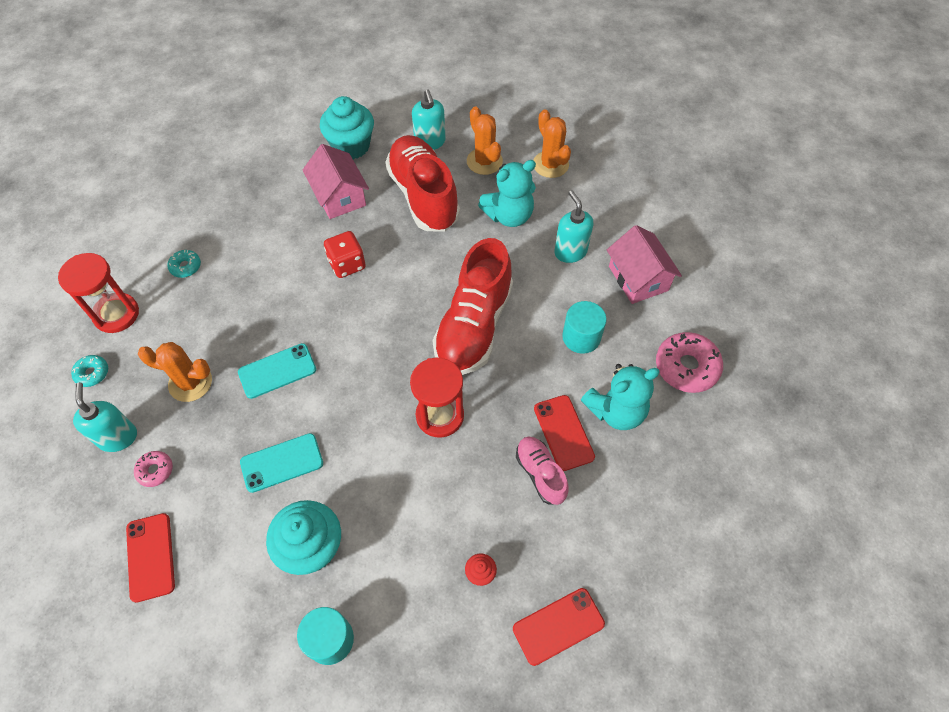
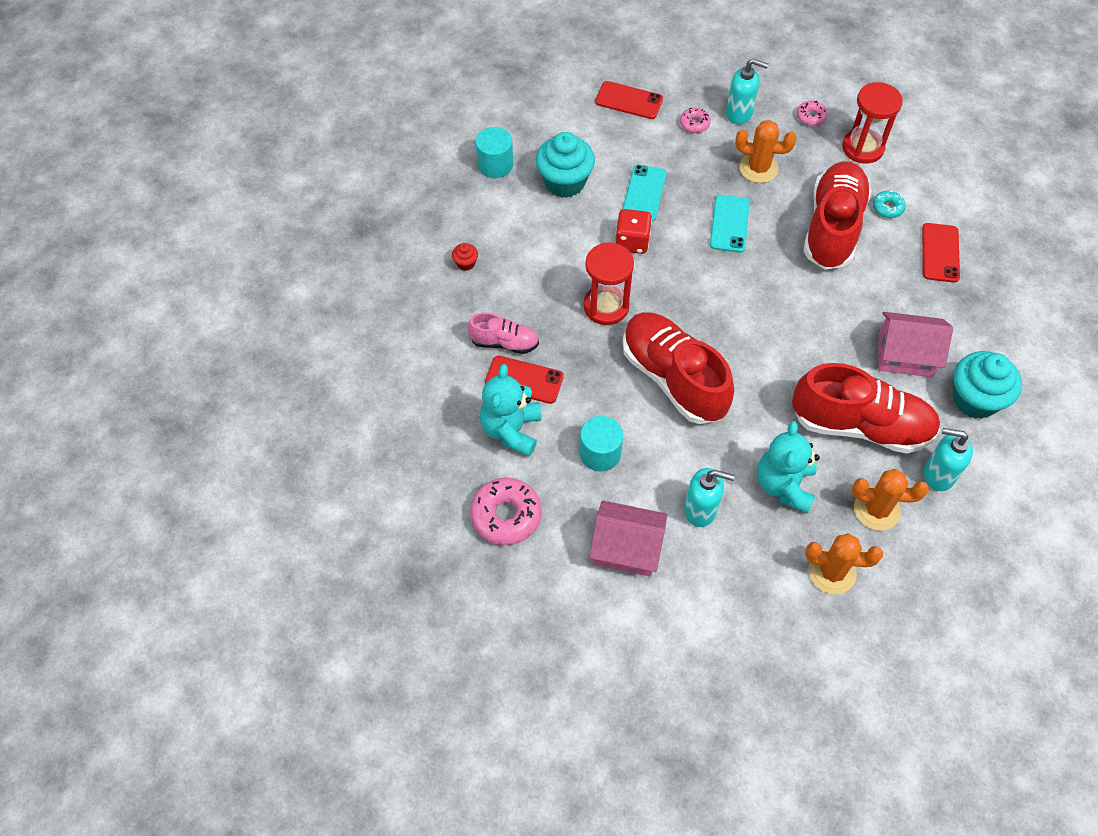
camera: 125 degrees right, 0 degrees up
turquoise donut [71,355,108,387] -> pink donut [796,101,828,126]
orange cactus [138,342,212,402] -> orange cactus turned 60 degrees clockwise [735,120,797,183]
red dice [324,231,366,278] -> red dice moved to [615,209,652,254]
red phone [513,588,605,666] -> red phone moved to [922,223,960,283]
none -> red shoe [803,161,872,270]

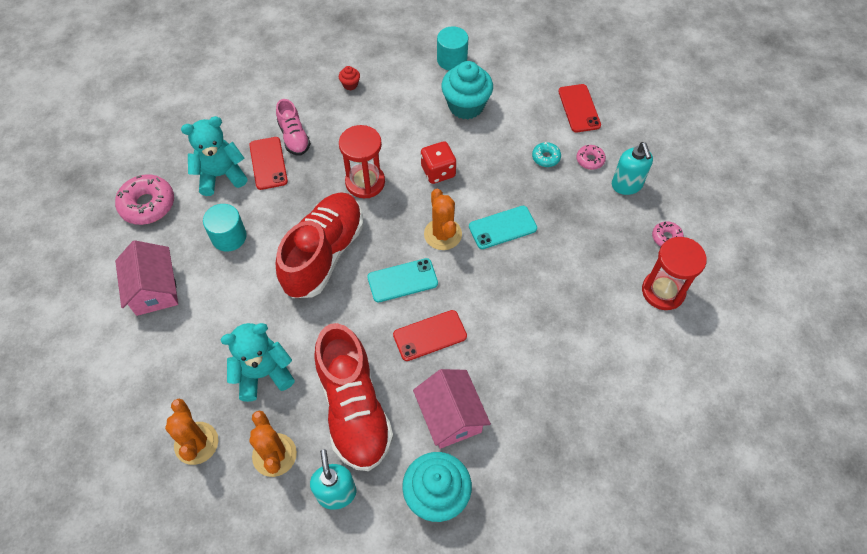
camera: 60 degrees right, 0 degrees up
turquoise phone [622,164,667,221] -> turquoise phone moved to [367,258,438,302]
turquoise soap dispenser [684,468,735,527] -> none
orange cactus [735,120,797,183] -> orange cactus moved to [424,189,462,250]
red shoe [803,161,872,270] -> none
turquoise donut [873,191,906,218] -> turquoise donut moved to [532,142,561,167]
red phone [922,223,960,283] -> red phone moved to [393,310,467,361]

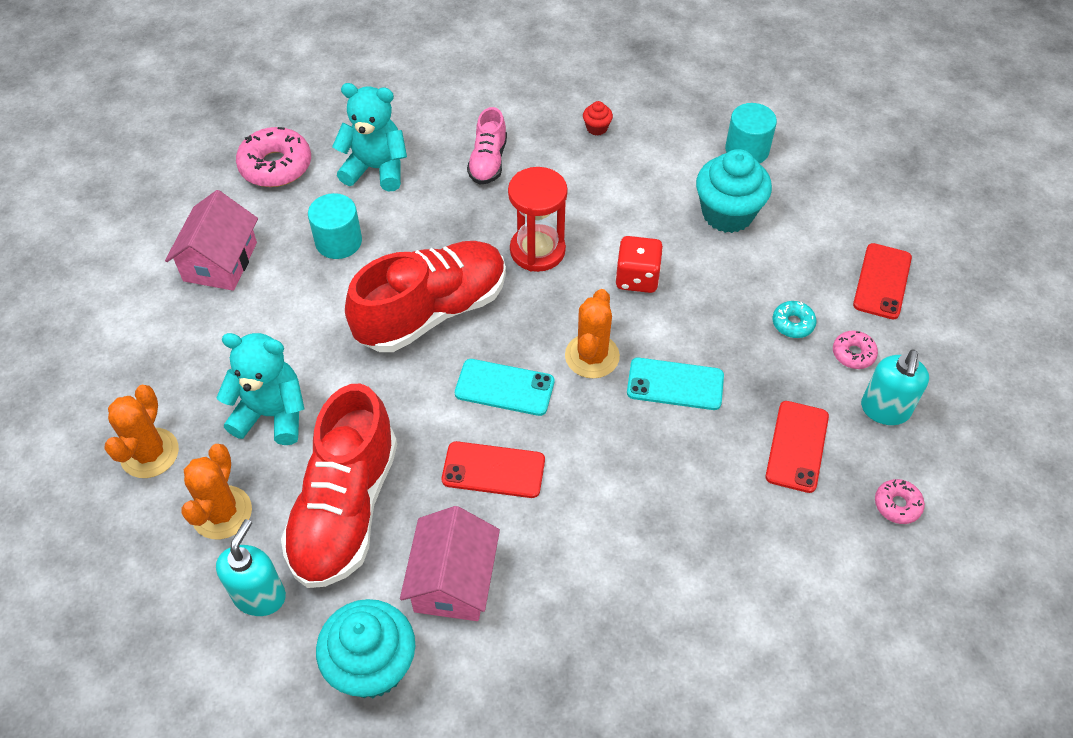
camera: 30 degrees right, 5 degrees down
red phone [249,137,288,190] -> red phone moved to [766,401,829,493]
red hourglass [642,237,707,310] -> none

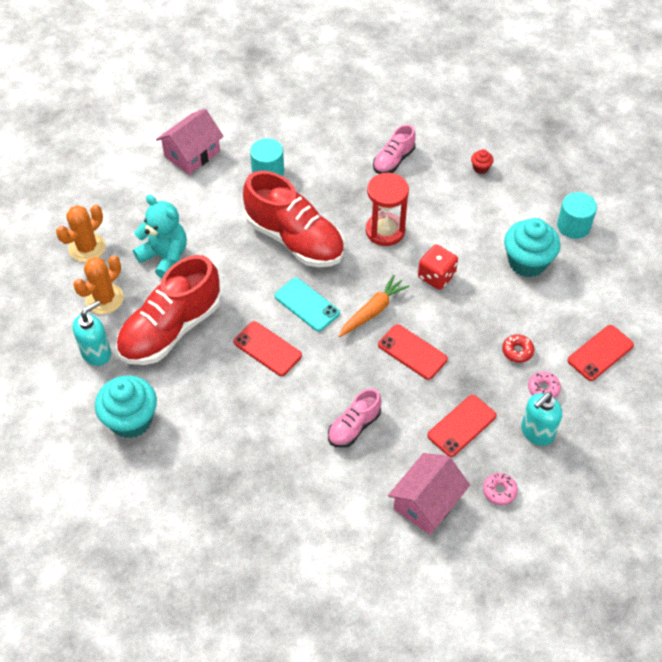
camera: 30 degrees right, 0 degrees up
pink donut [236,127,311,187] -> none
turquoise teddy bear [332,83,407,192] -> none
red shoe [345,241,506,352] -> red shoe turned 45 degrees clockwise [243,171,344,267]
pink house [400,506,500,621] -> pink house moved to [388,453,470,535]
orange cactus [565,289,620,379] -> orange carrot [339,275,410,337]
turquoise phone [627,358,724,410] -> red phone [378,324,448,380]
turquoise donut [772,301,817,338] -> red donut [502,334,534,363]
none -> pink shoe [328,388,382,448]

